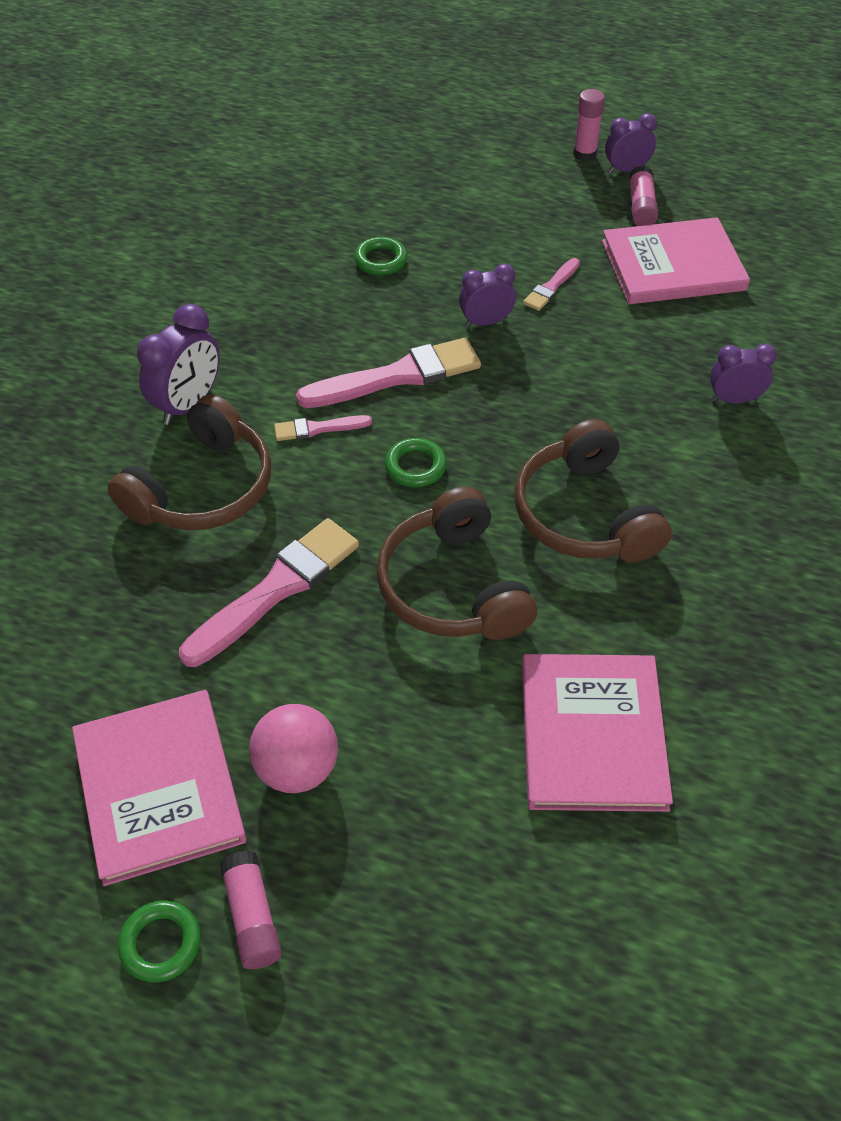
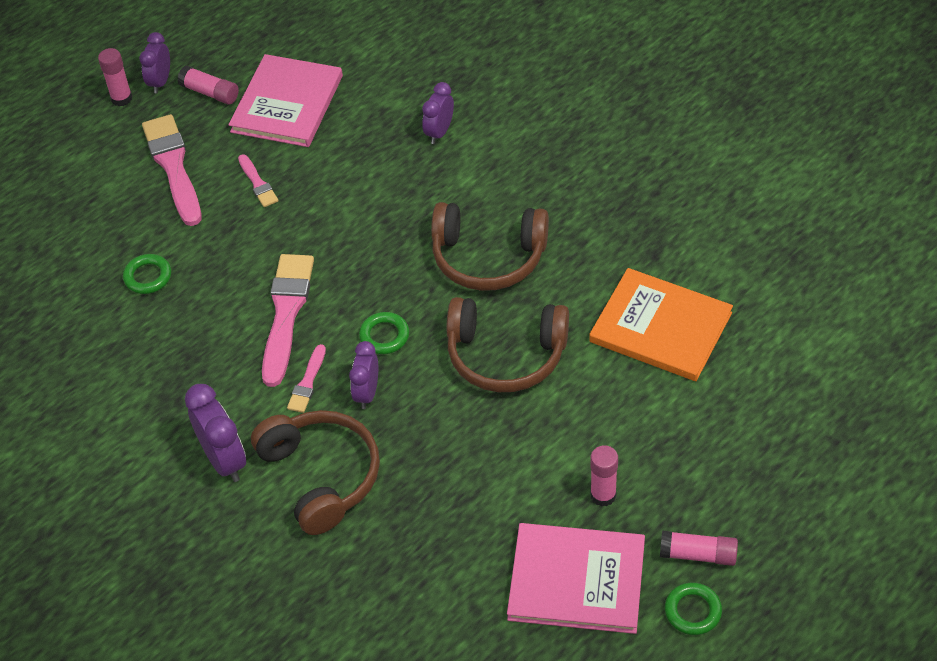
camera: 60 degrees left, 0 degrees up
pink brush [179,518,359,667] -> pink brush moved to [142,114,201,226]
pink ball [249,704,338,793] -> pink glue stick [590,445,618,507]
purple clock [459,264,516,327] -> purple clock moved to [349,341,378,409]
pink book [522,654,673,812] -> orange book [589,268,733,381]

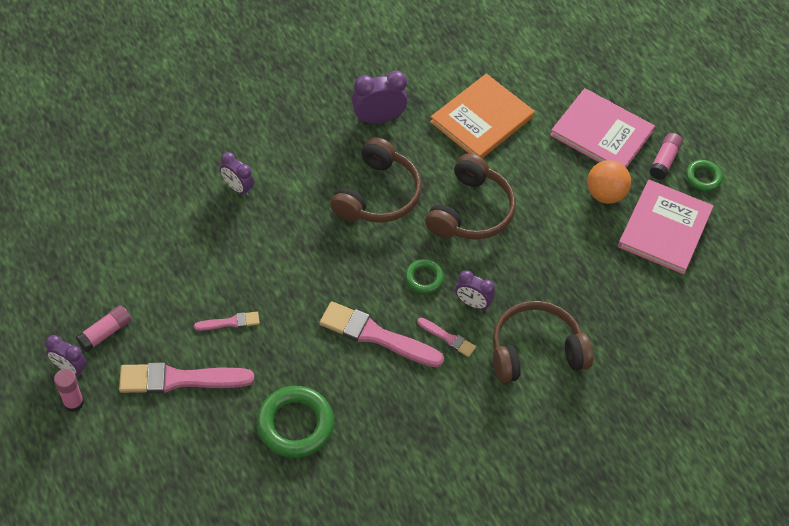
camera: 80 degrees left, 5 degrees up
green ring [123,254,171,294] -> green ring [257,386,334,458], size x1.83
purple clock [185,384,246,482] -> purple clock moved to [352,71,408,124]
pink book [228,54,343,147] -> pink book moved to [550,88,655,168]
pink glue stick [590,445,618,507] -> orange ball [587,160,631,204]

